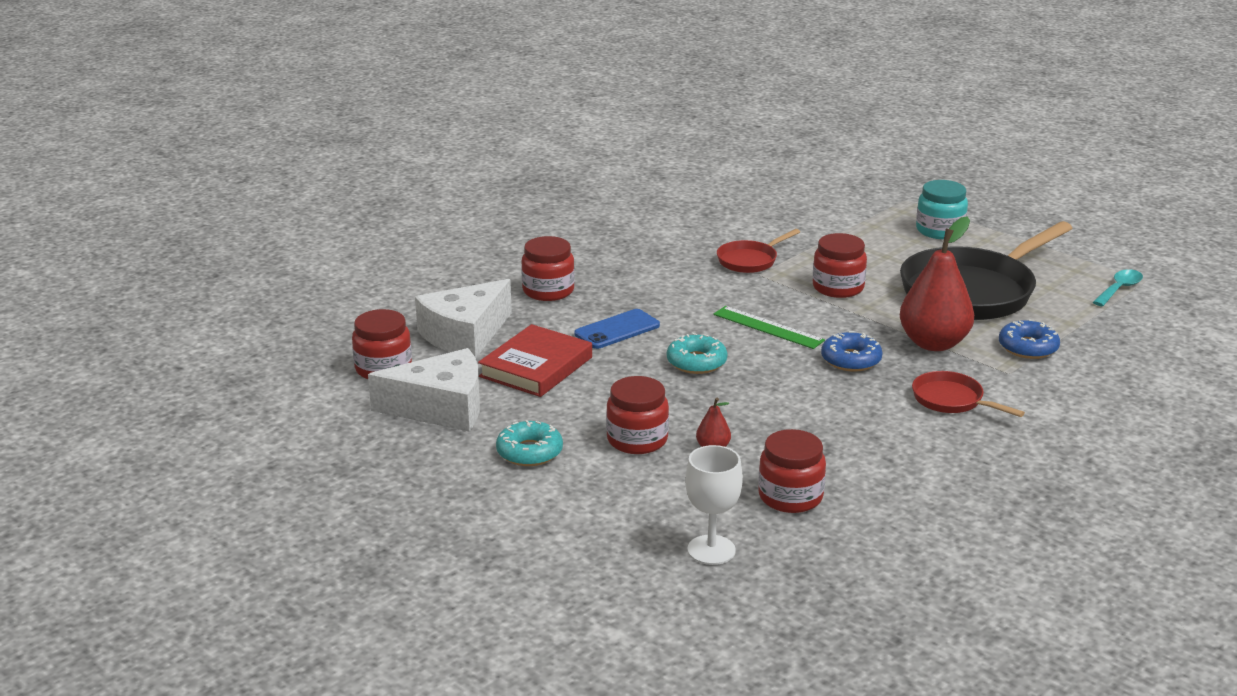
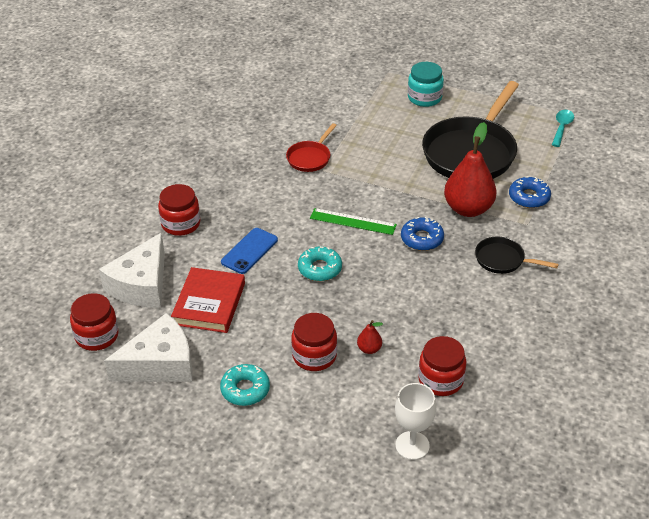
camera: 20 degrees left, 15 degrees up
red jar [813,233,867,298] -> none
red pan [912,371,1025,417] -> black pan [475,236,559,274]

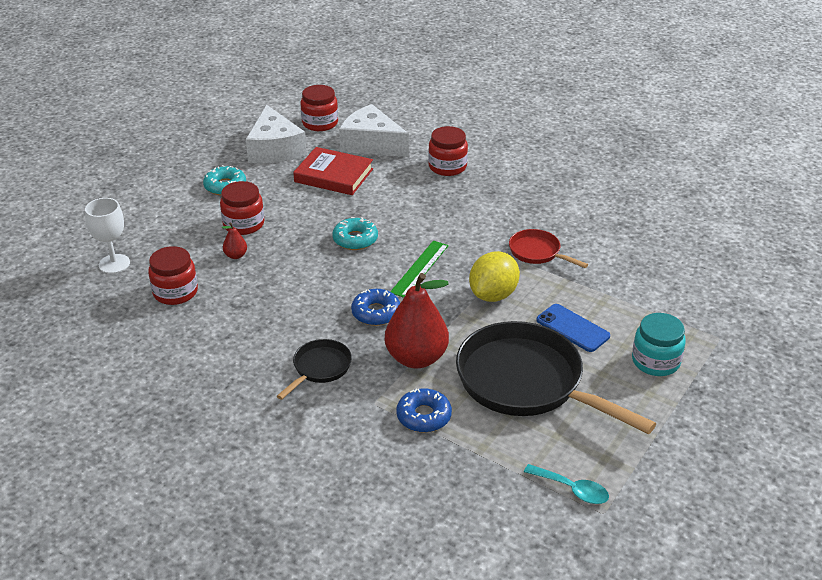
camera: 100 degrees right, 5 degrees down
blue phone [221,228,278,274] -> blue phone moved to [536,304,610,352]
none -> yellow lemon [469,251,520,302]

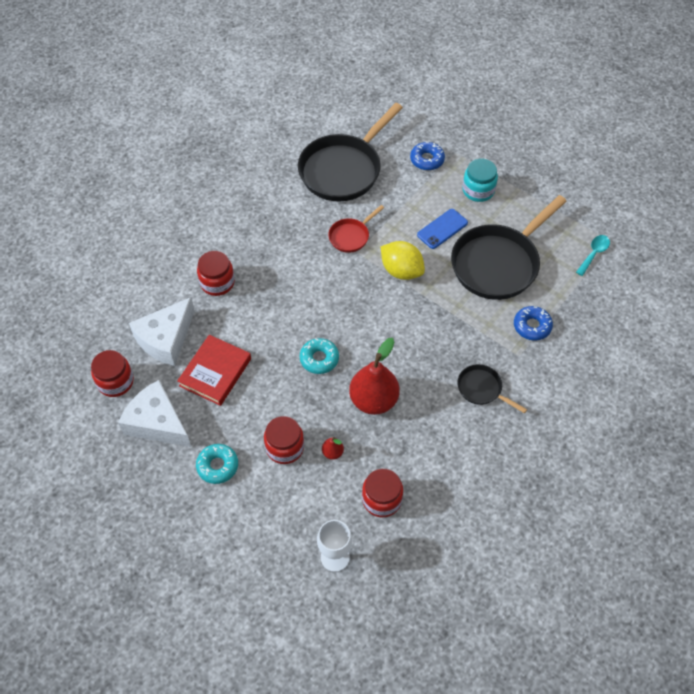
camera: 85 degrees left, 20 degrees up
white cheese [246,105,307,164] -> white cheese turned 135 degrees counterclockwise [118,380,191,447]
blue donut [351,289,400,326] -> blue donut moved to [410,142,445,170]
red pear [385,273,449,368] -> red pear moved to [349,338,399,415]
green ruler [390,241,449,298] -> none
none -> black pan [298,103,403,201]

